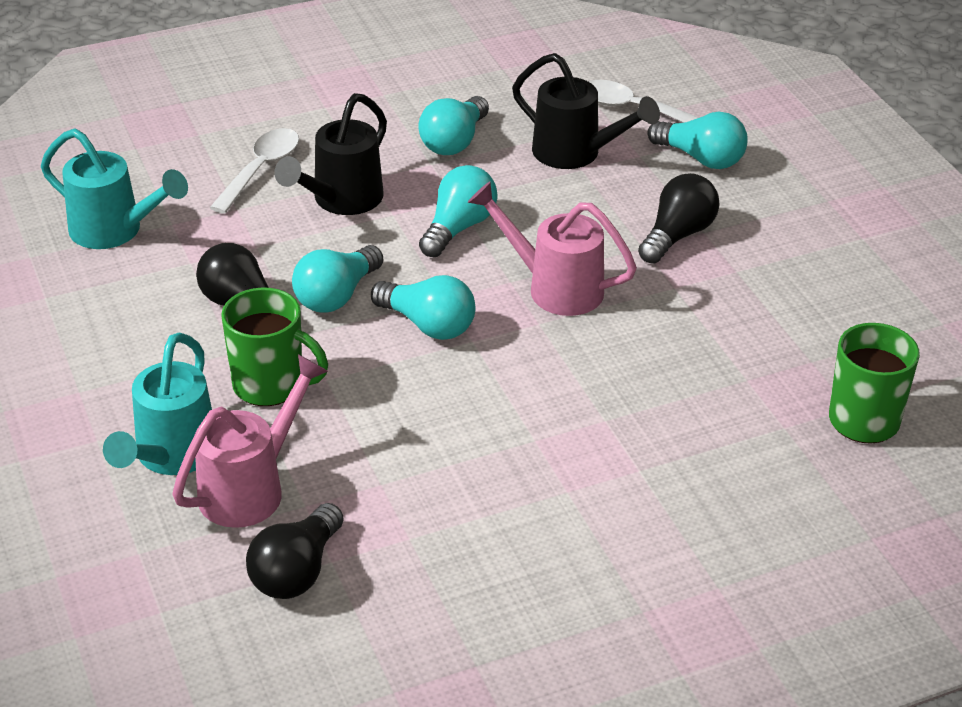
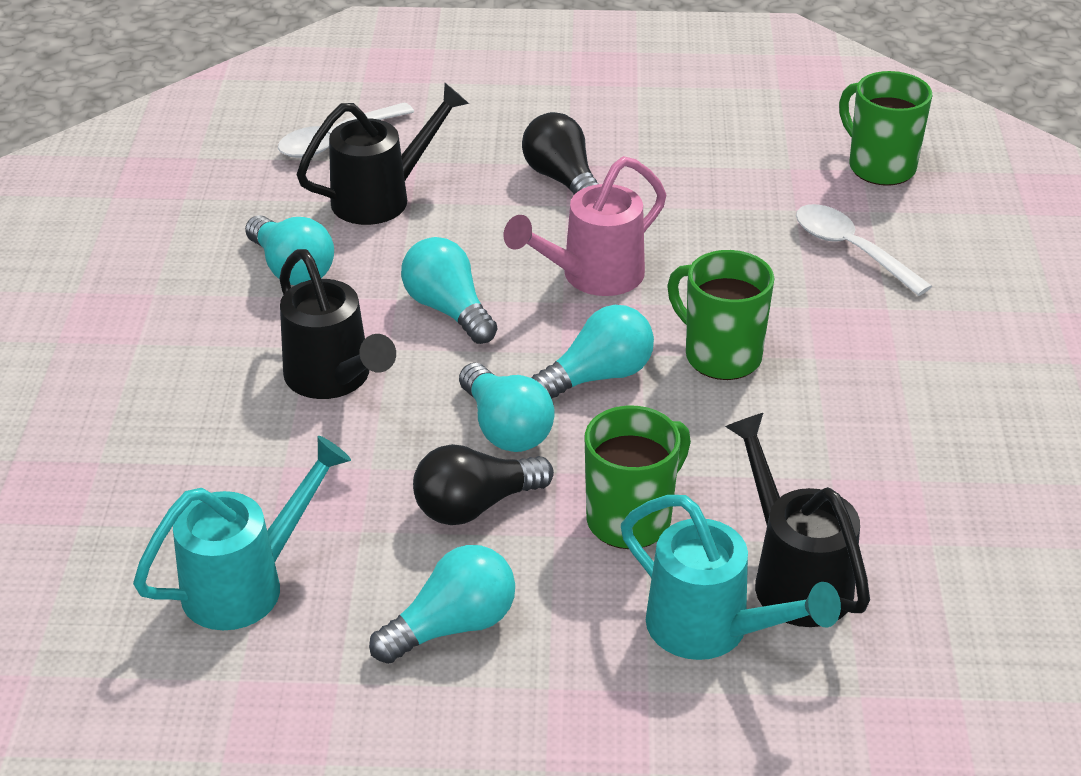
camera: 65 degrees left, 0 degrees up
pink watering can [172,354,328,528] -> black watering can [725,413,870,627]
white spoon [210,128,299,214] -> white spoon moved to [796,204,932,296]
black light bulb [246,503,344,599] -> none
turquoise light bulb [647,112,748,169] -> turquoise light bulb moved to [369,545,515,664]
none -> green mug [667,250,775,380]

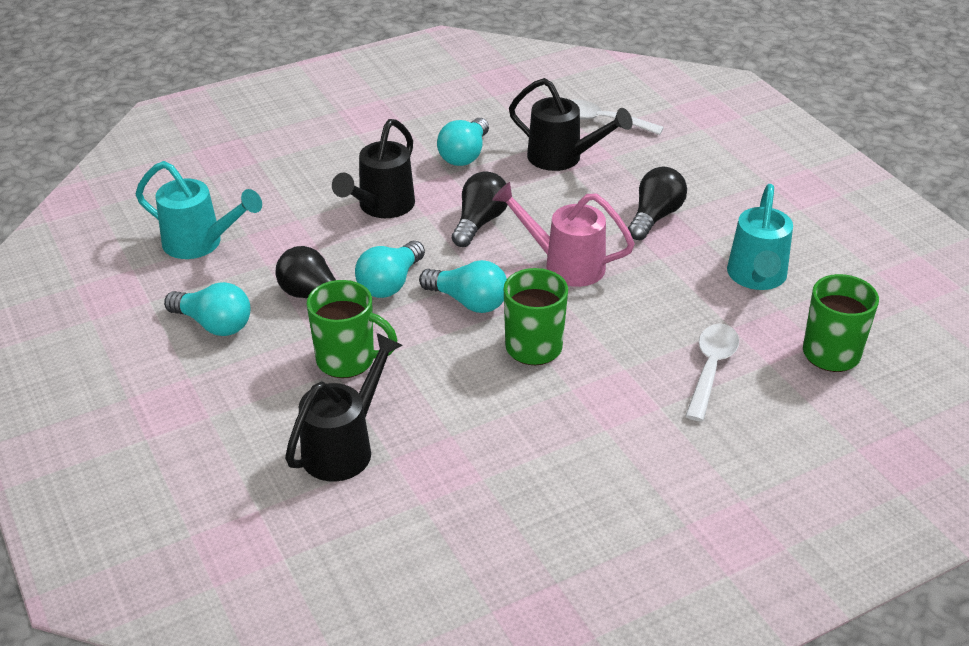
camera: 60 degrees right, 0 degrees up
turquoise light bulb [401,237,497,344] -> black light bulb [452,171,508,247]
turquoise watering can [621,495,841,660] -> turquoise watering can moved to [727,184,793,290]

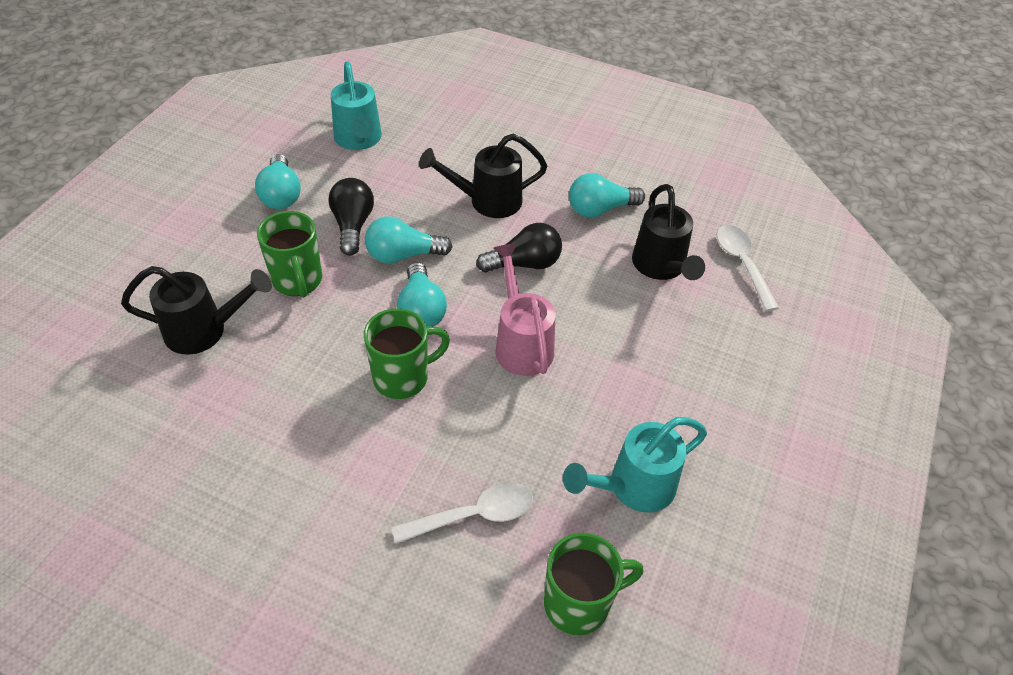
camera: 50 degrees right, 10 degrees up
black light bulb [628,167,687,240] -> none

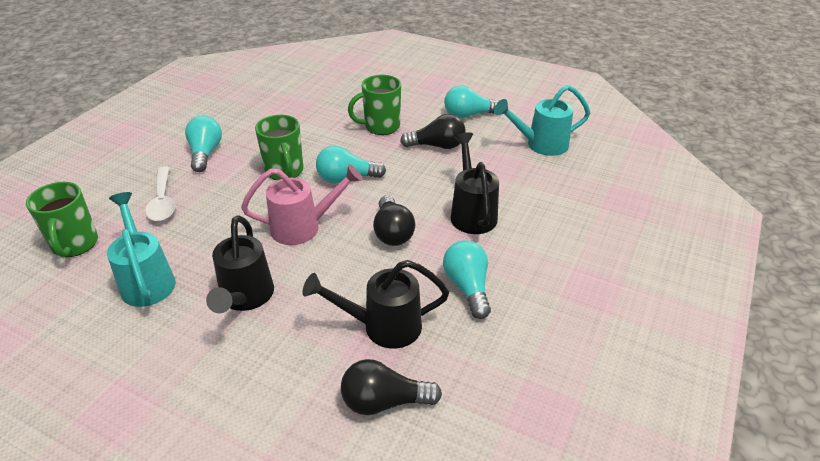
camera: 95 degrees right, 10 degrees down
black watering can [121,266,272,355] -> black watering can moved to [206,215,274,313]
turquoise light bulb [365,216,453,263] -> turquoise light bulb moved to [185,116,222,172]
white spoon [716,225,779,311] -> black light bulb [341,359,442,415]

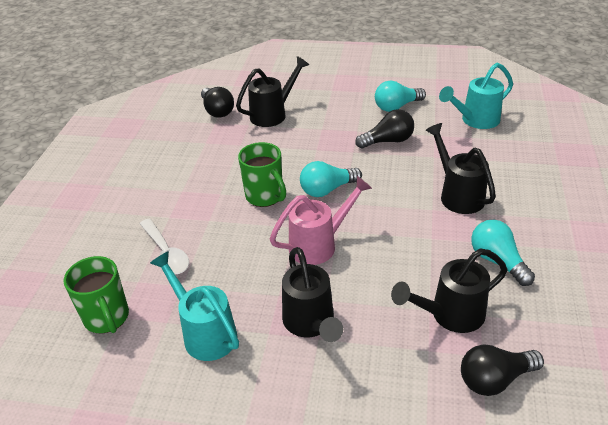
camera: 15 degrees left, 0 degrees up
turquoise light bulb [185,116,222,172] -> none
green mug [348,75,401,135] -> none
black light bulb [373,195,415,246] -> black light bulb moved to [201,87,234,118]
none -> black watering can [236,56,309,127]

